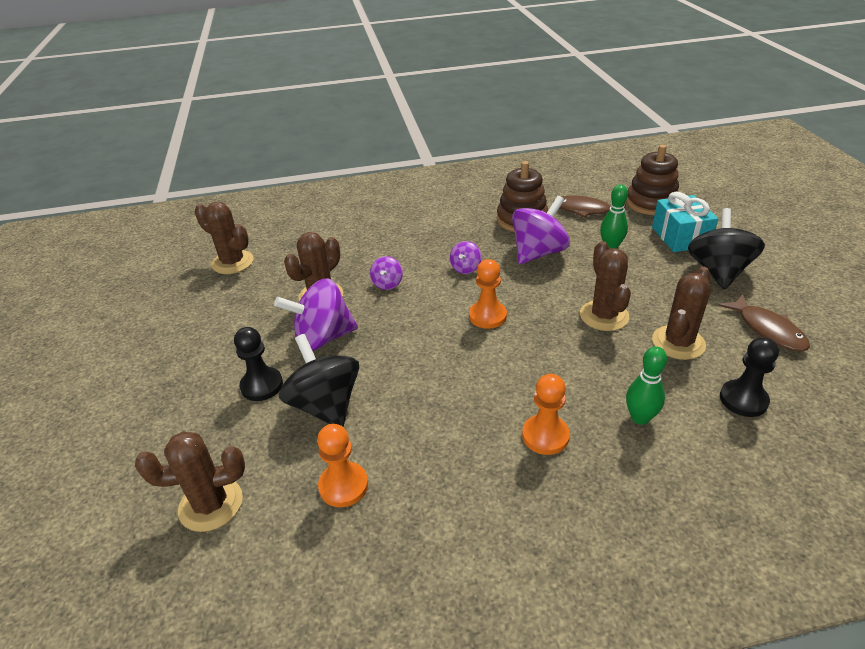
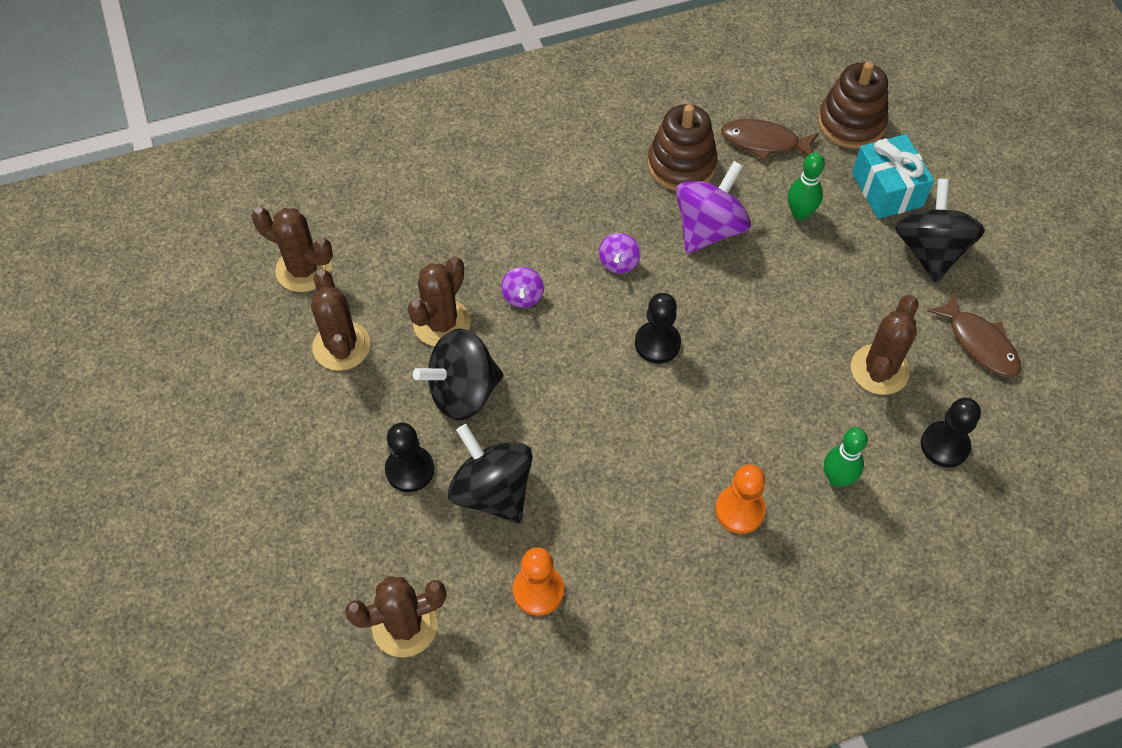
camera: 10 degrees left, 20 degrees up
purple spinning top [274,278,358,351] -> black spinning top [413,328,504,421]
orange pawn [469,259,507,329] -> black pawn [635,293,681,364]
brown cactus [580,241,631,331] -> brown cactus moved to [311,269,371,371]

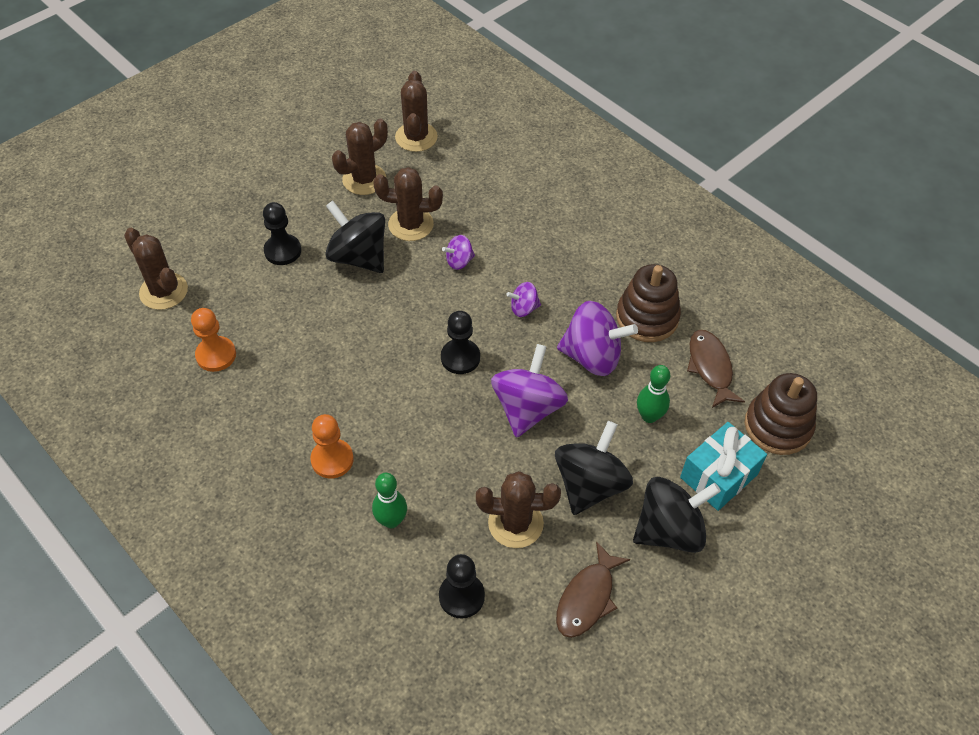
camera: 65 degrees right, 5 degrees down
black spinning top [448,424,533,523] -> black spinning top moved to [555,421,633,515]
none -> purple spinning top [491,344,568,438]

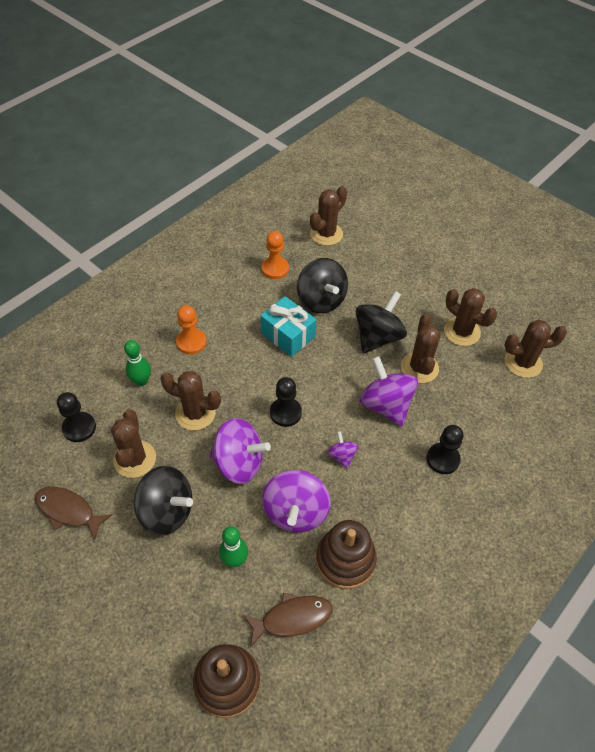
camera: 85 degrees right, 0 degrees up
black pawn [263,202,301,265] -> black pawn moved to [427,425,464,474]
purple spinning top [442,235,475,270] -> purple spinning top [360,356,418,426], size x2.02
black spinning top [633,477,721,553] -> black spinning top moved to [297,258,348,313]
turquoise gift [680,422,767,511] -> turquoise gift moved to [260,296,316,357]
none -> brown cactus [160,371,221,430]

